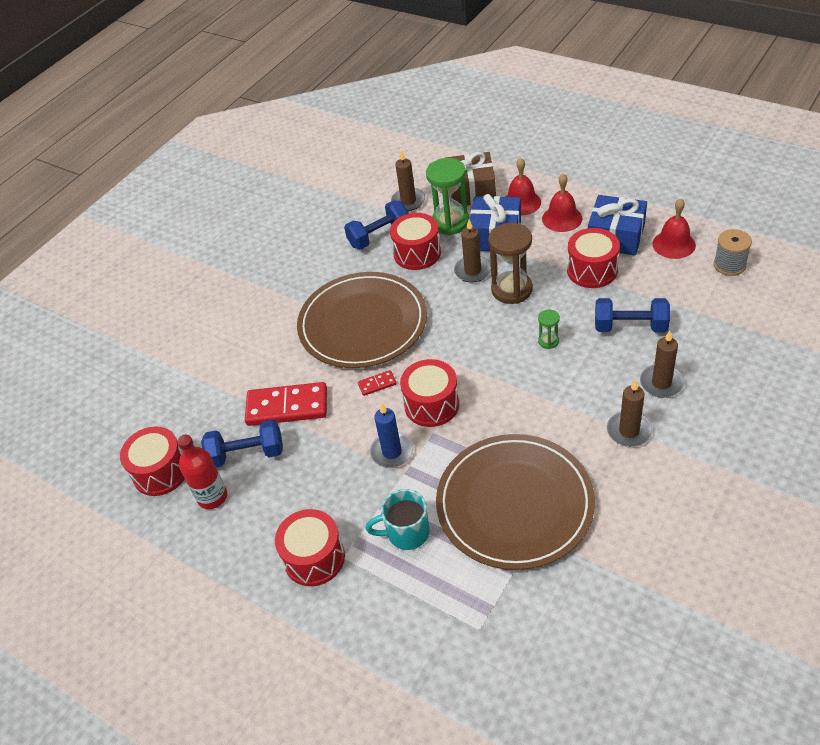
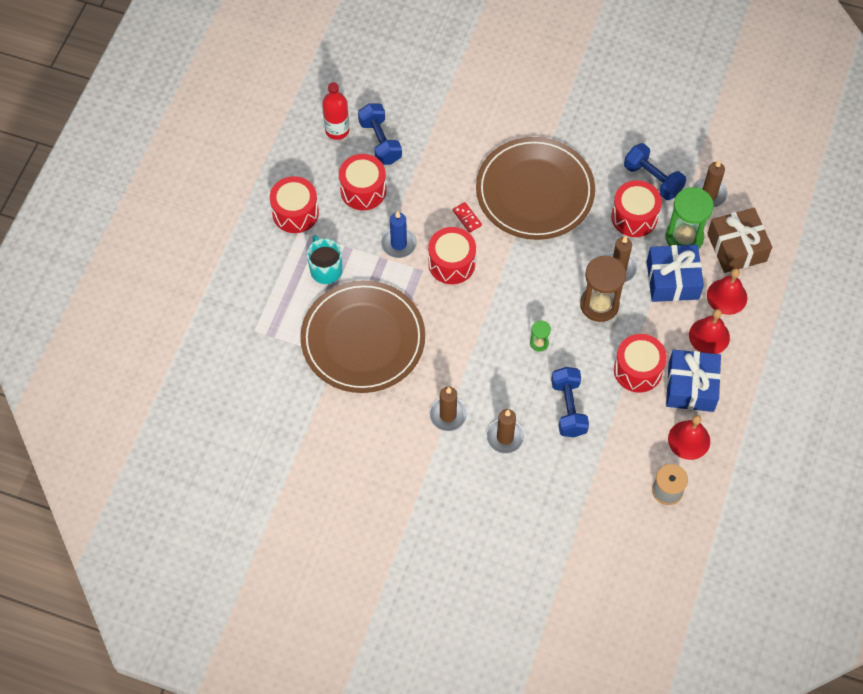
camera: 70 degrees right, 15 degrees up
red drum [120,426,185,496] -> red drum moved to [339,154,386,210]
red domino [245,382,327,426] -> none

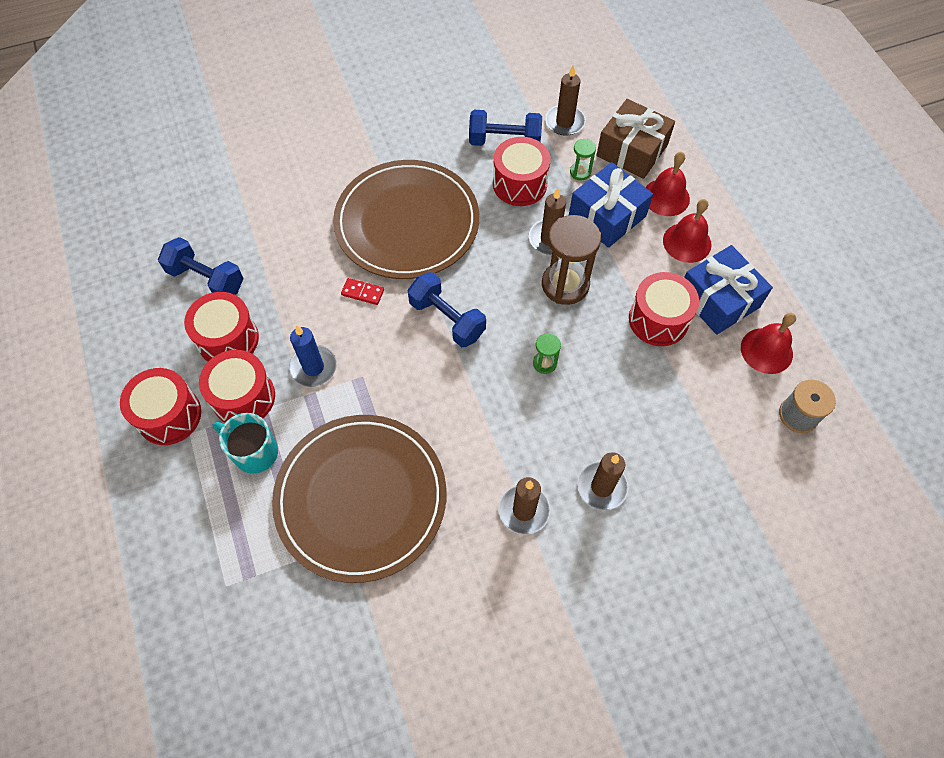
camera: 40 degrees left, 0 degrees up
red bottle [322,82,349,140] -> none
red drum [428,227,476,284] -> red drum moved to [199,350,275,423]
blue dumbbell [551,367,589,437] -> blue dumbbell moved to [408,272,486,347]
green hourglass [665,187,714,248] -> green hourglass [570,139,596,180], size x0.48

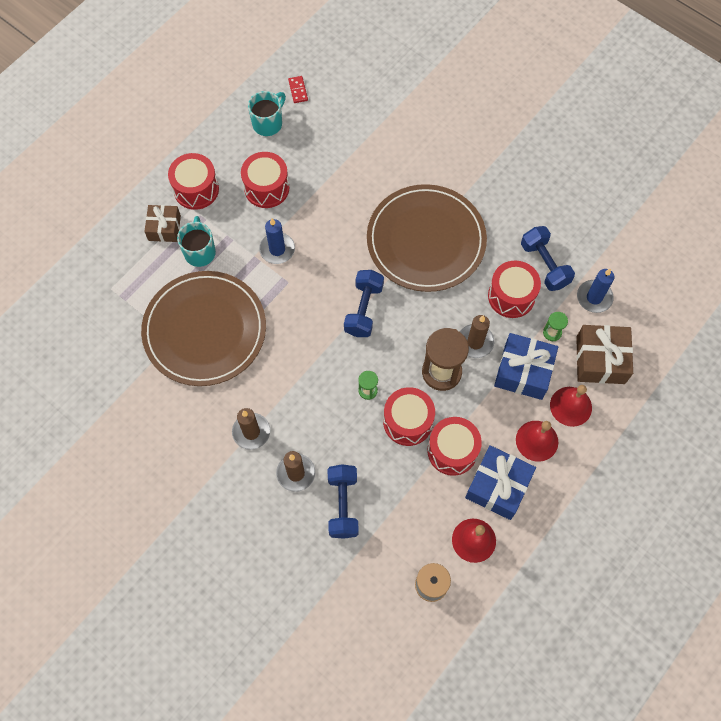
camera: 60 degrees right, 5 degrees up
blue dumbbell [158,237,244,295] -> blue dumbbell moved to [328,465,359,539]
red drum [199,350,275,423] -> red drum moved to [383,387,435,446]
red domino [341,278,384,305] -> red domino moved to [288,76,308,103]
brown candle [545,65,586,136] -> blue candle [577,269,615,313]
none -> brown gift [144,205,181,242]
none -> turquoise mug [248,91,286,136]

